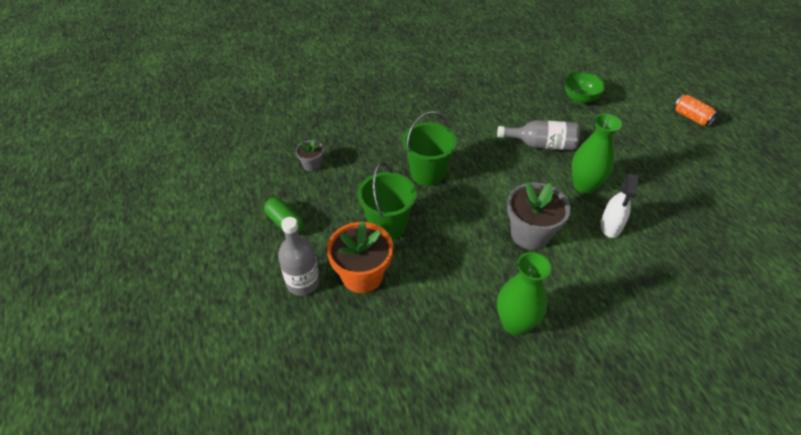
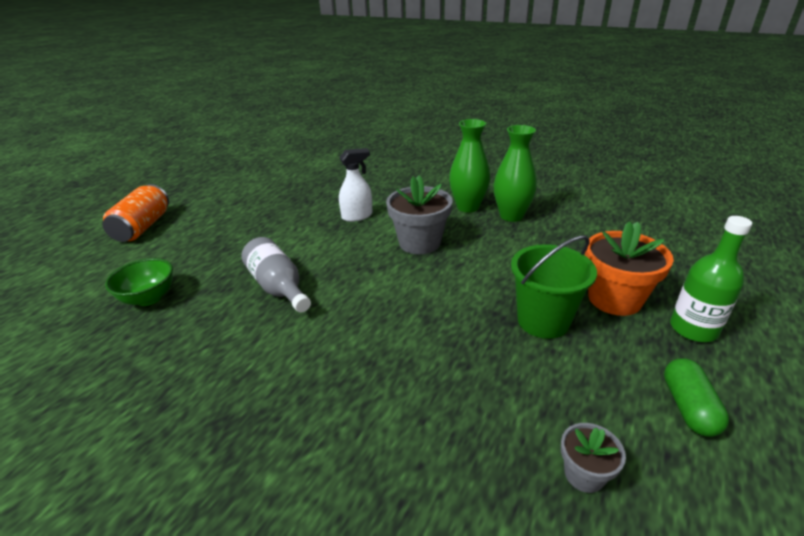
camera: 130 degrees left, 15 degrees down
grey bottle [278,217,320,296] -> green bottle [670,216,752,342]
green bucket [403,112,457,186] -> none
green vase [572,114,622,194] -> green vase moved to [449,119,490,213]
orange can [674,95,718,127] -> orange can [102,184,169,242], size x1.54

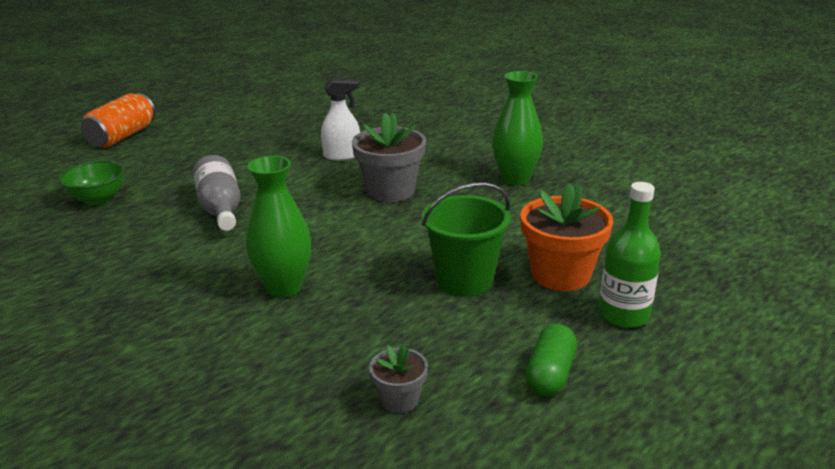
camera: 15 degrees right, 5 degrees down
green vase [449,119,490,213] -> green vase moved to [246,156,311,298]

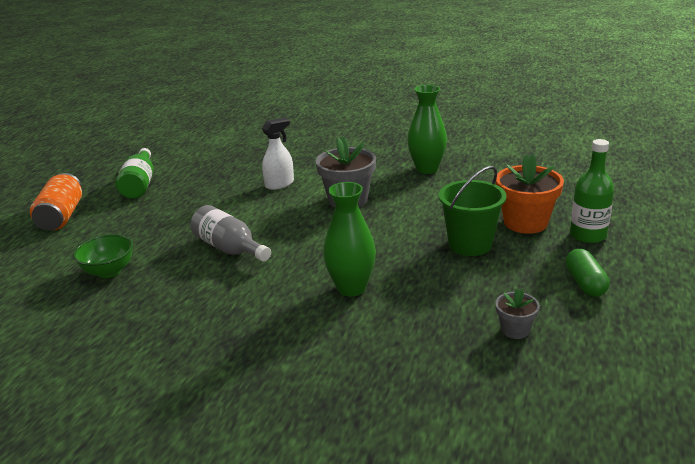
camera: 25 degrees left, 0 degrees up
none -> green bottle [116,148,154,199]

